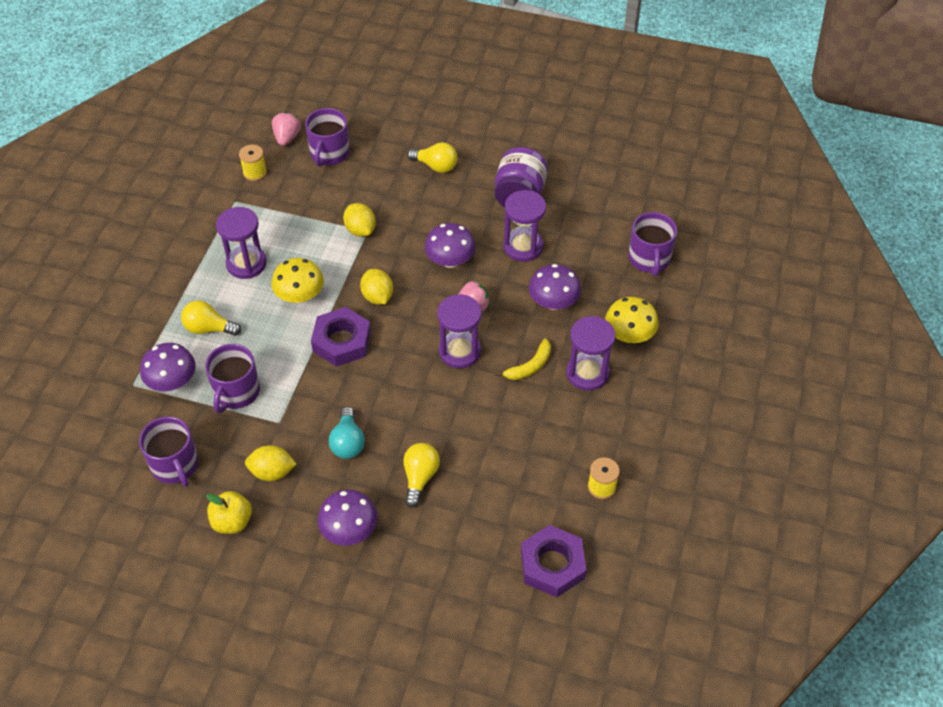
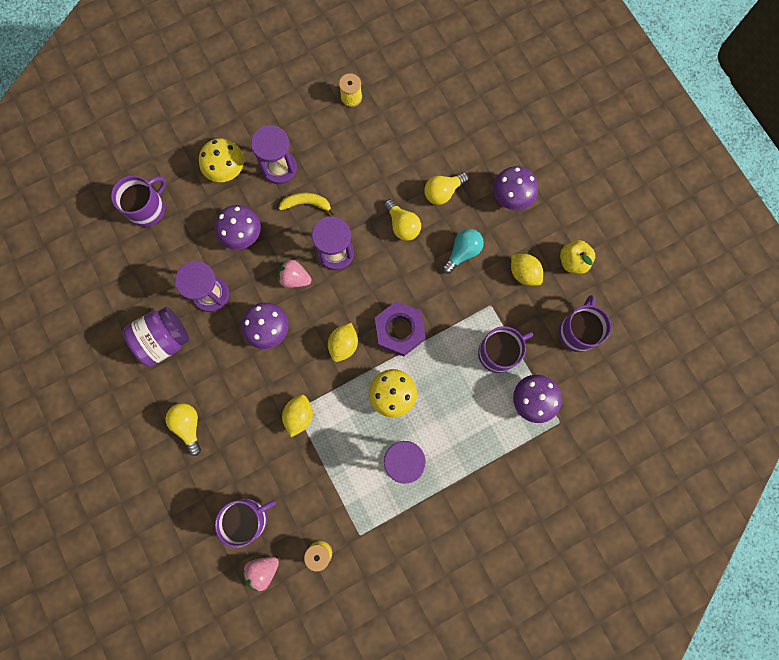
camera: 135 degrees left, 25 degrees up
yellow light bulb [181,301,241,336] -> yellow light bulb moved to [384,199,421,241]
purple nut [521,525,586,597] -> none

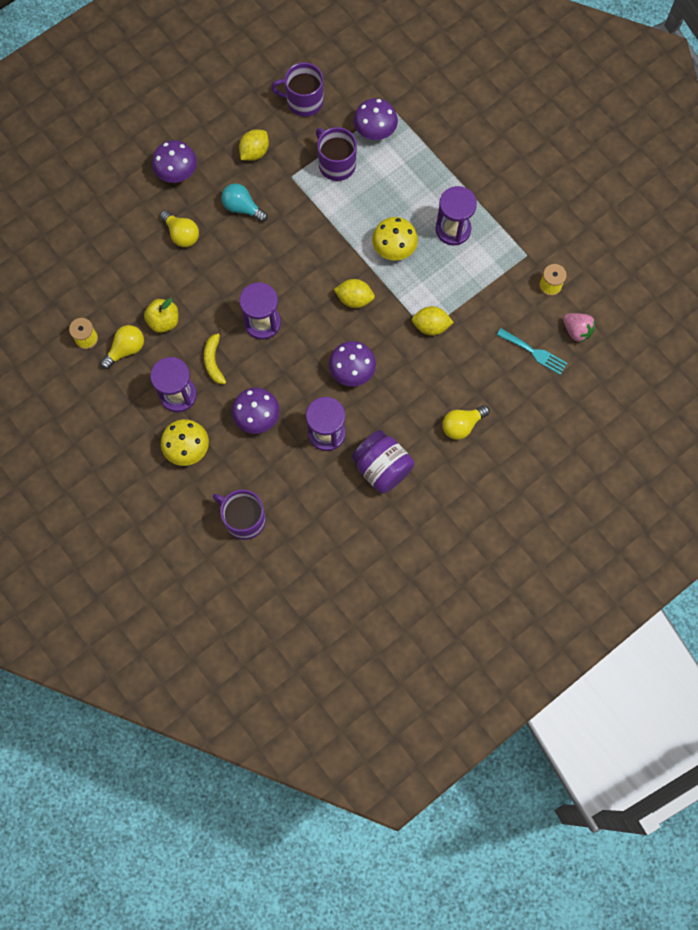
camera: 100 degrees left, 5 degrees down
purple mug [215,498,276,548] -> turquoise fork [497,328,567,375]
pink strawberry [278,260,311,288] -> none
purple nut [375,301,426,357] -> none
yellow light bulb [384,199,421,241] -> yellow light bulb moved to [100,325,144,369]
yellow apple [560,240,595,274] -> yellow apple moved to [144,298,178,333]

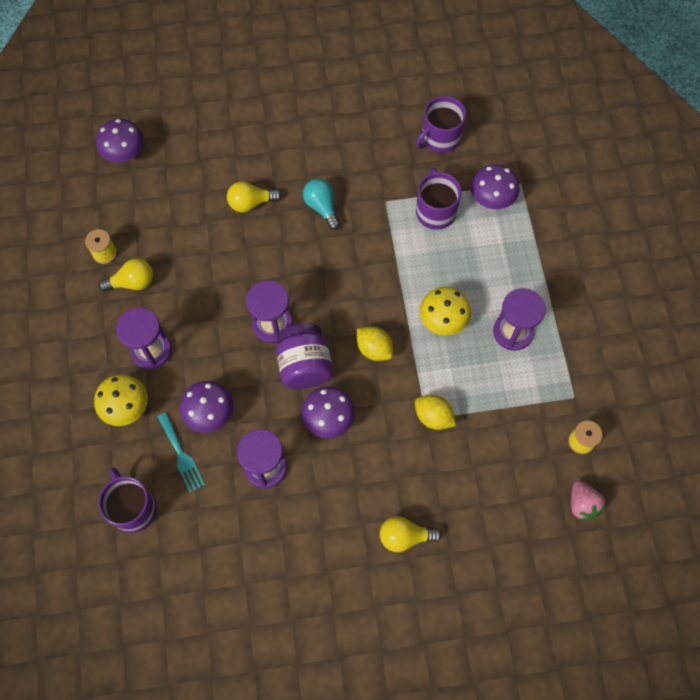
camera: 30 degrees right, 5 degrees down
yellow apple [144,298,178,333] -> none
purple mushroom [152,140,197,183] -> purple mushroom moved to [96,119,144,163]
yellow light bulb [160,210,199,247] -> yellow light bulb turned 90 degrees clockwise [227,181,282,212]
yellow banana [204,328,226,384] -> none
yellow lemon [239,129,269,161] -> none
purple mug [271,63,324,117] -> purple mug turned 75 degrees counterclockwise [416,96,466,153]
purple jar [351,430,415,493] -> purple jar moved to [276,323,333,389]
turquoise fork [497,328,567,375] -> turquoise fork moved to [158,412,205,493]

